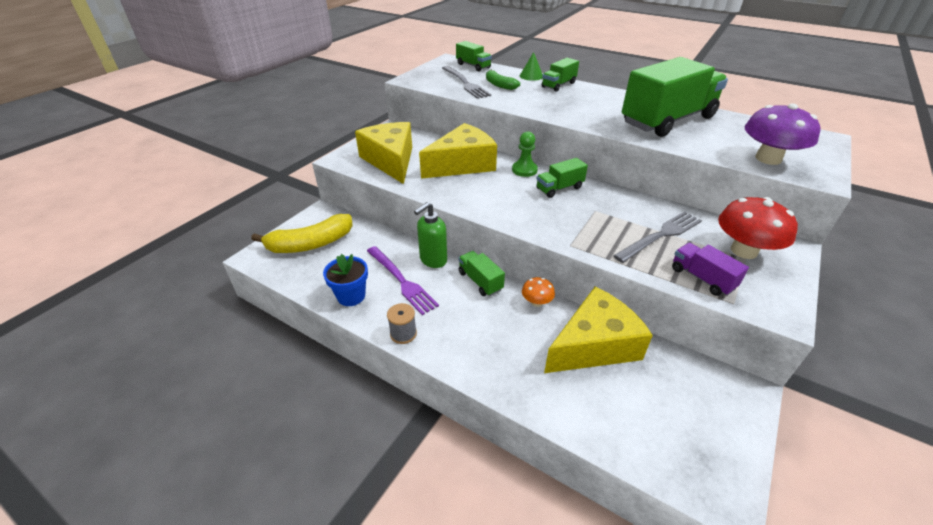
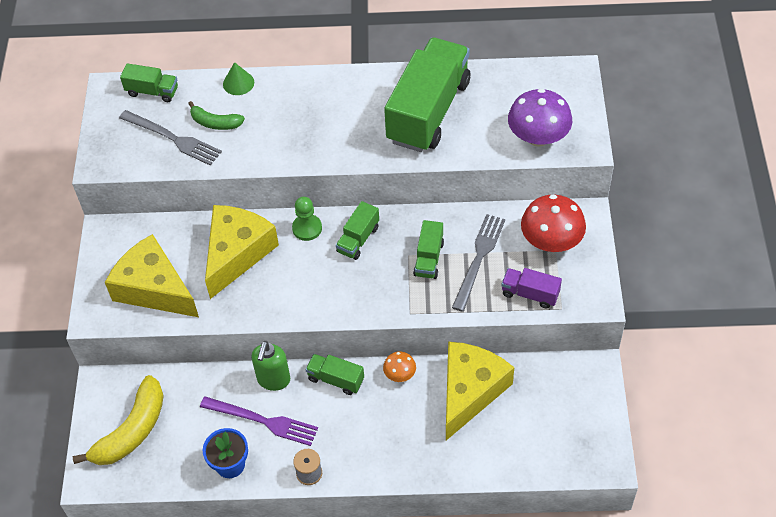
camera: 30 degrees left, 15 degrees up
green truck [542,58,579,91] -> green truck moved to [413,220,444,279]

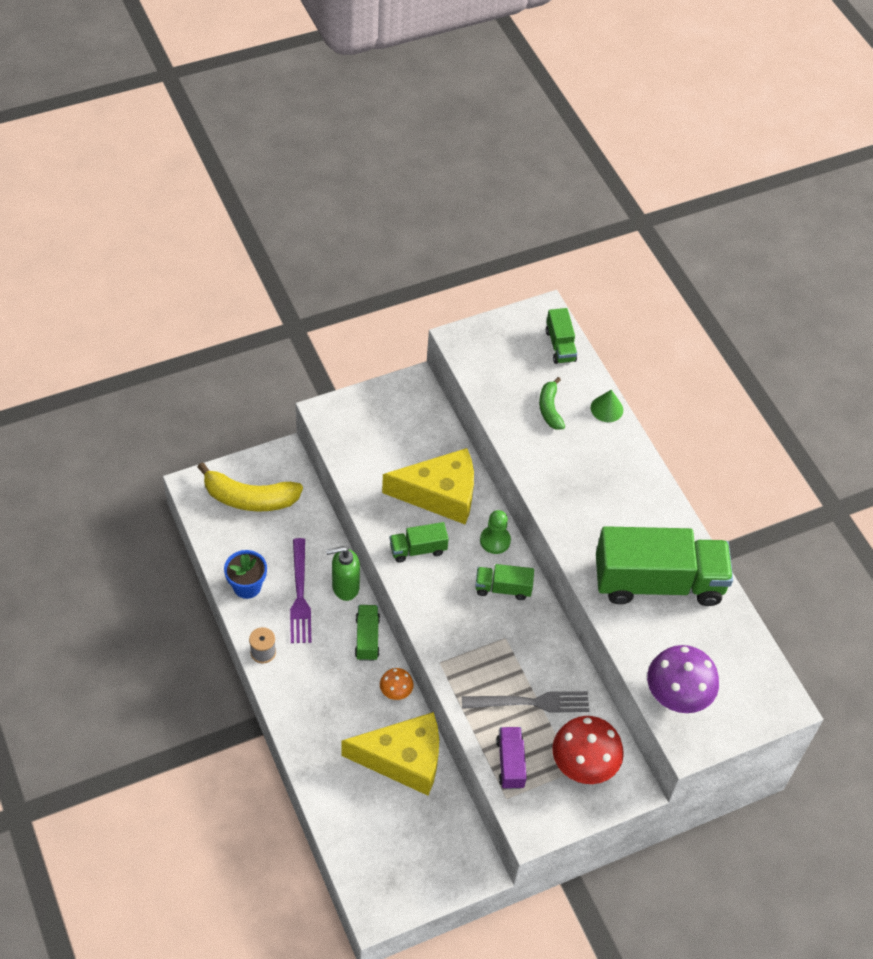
camera: 60 degrees right, 0 degrees up
yellow cheese [105,234,199,317] -> none
grey fork [119,110,222,166] -> none
green truck [413,220,444,279] -> green truck moved to [390,522,449,563]

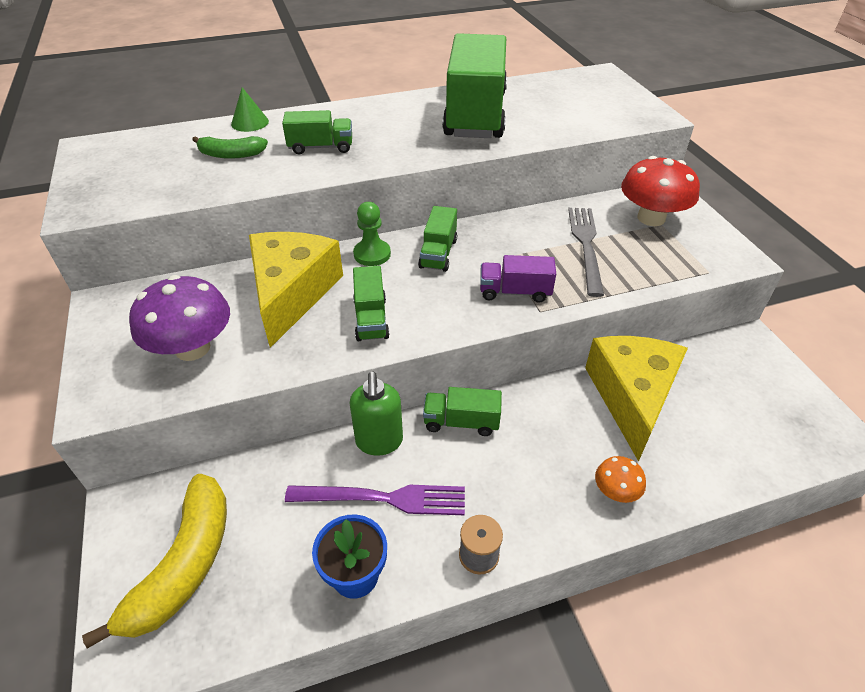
camera: 80 degrees left, 10 degrees down
orange mushroom [380,668,414,700] -> orange mushroom moved to [595,456,646,503]
purple truck [496,727,527,789] -> purple truck moved to [480,255,556,303]
green truck [546,308,577,364] -> green truck moved to [282,110,352,154]
purple mushroom [647,645,719,713] -> purple mushroom moved to [129,275,230,361]

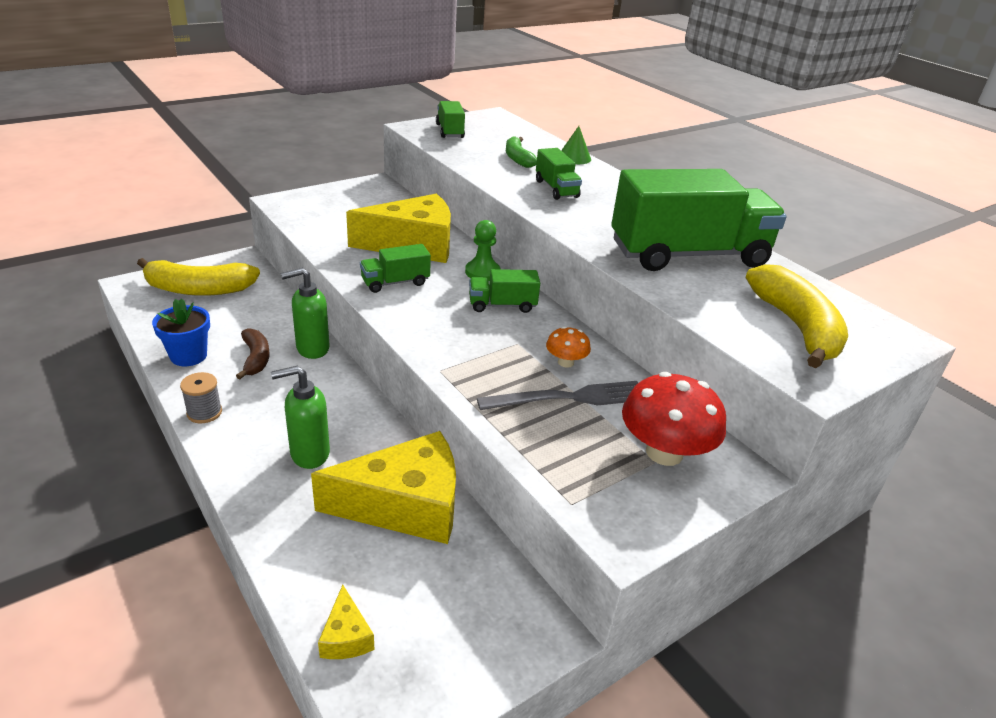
camera: 70 degrees right, 10 degrees down
purple mushroom [129,275,230,361] -> none
purple fork [285,485,465,515] -> brown banana [236,328,270,380]
green truck [423,387,502,436] -> green truck moved to [436,101,465,138]
purple truck [480,255,556,303] -> none
orange mushroom [595,456,646,503] -> orange mushroom moved to [546,326,591,368]
none -> green soap dispenser [271,366,330,469]
none -> yellow cheese [318,585,374,659]
none -> yellow banana [746,264,848,368]

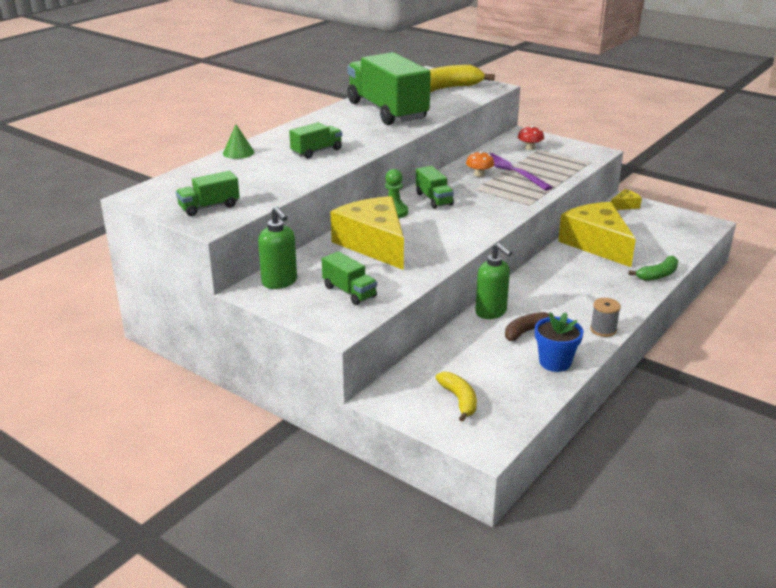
camera: 105 degrees left, 5 degrees down
yellow banana [137,258,260,296] -> yellow banana [435,372,477,422], size x0.57
green soap dispenser [271,366,330,469] -> green soap dispenser moved to [258,206,297,289]
yellow cheese [318,585,374,659] -> yellow cheese moved to [611,189,642,210]
green truck [360,244,431,293] -> green truck moved to [322,251,377,305]
grey fork [477,381,638,410] -> purple fork [490,153,553,190]
green banana [506,136,537,168] -> green banana moved to [629,256,678,281]
red mushroom [622,372,726,466] -> red mushroom [518,126,544,150], size x0.51

